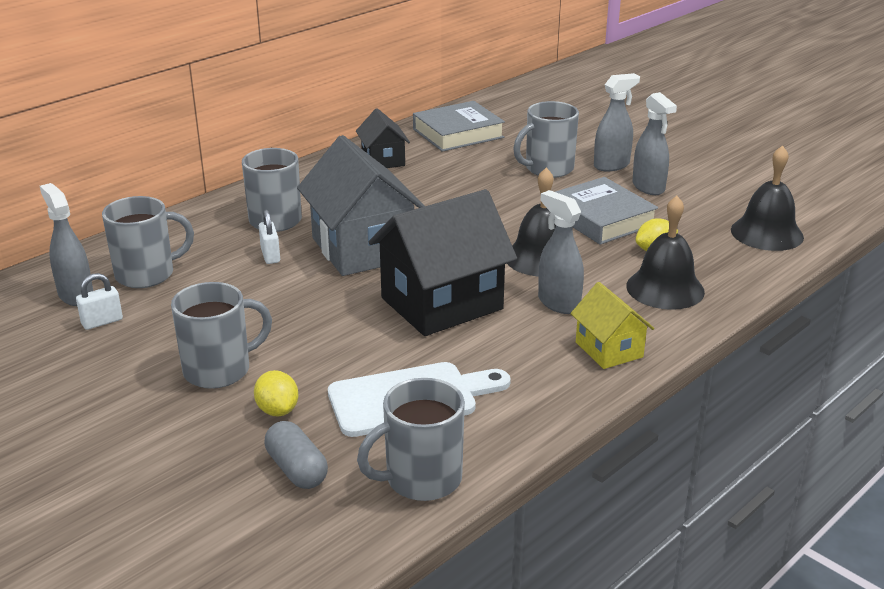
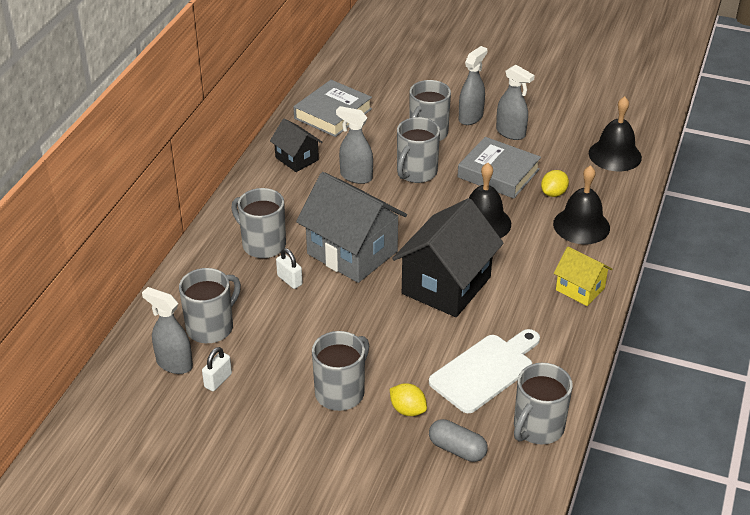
camera: 25 degrees left, 10 degrees up
grey spray bottle [538,190,584,314] -> grey spray bottle moved to [336,106,373,184]
none -> grey mug [397,117,440,183]

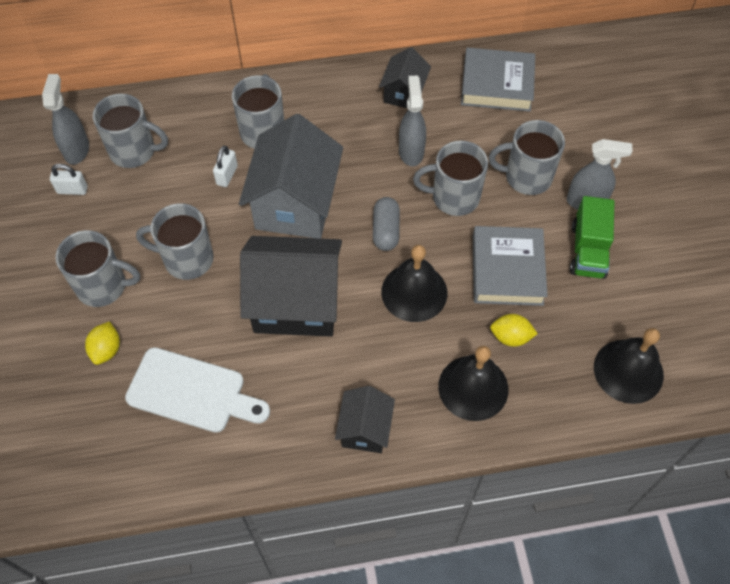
camera: 60 degrees right, 20 degrees up
grey capsule [429,419,488,462] -> grey capsule moved to [373,197,400,251]
grey spray bottle [496,65,535,140] -> green truck [570,196,614,279]
grey mug [514,363,573,445] -> grey mug moved to [136,203,214,280]
yellow house [554,247,612,306] -> black house [335,386,395,453]

